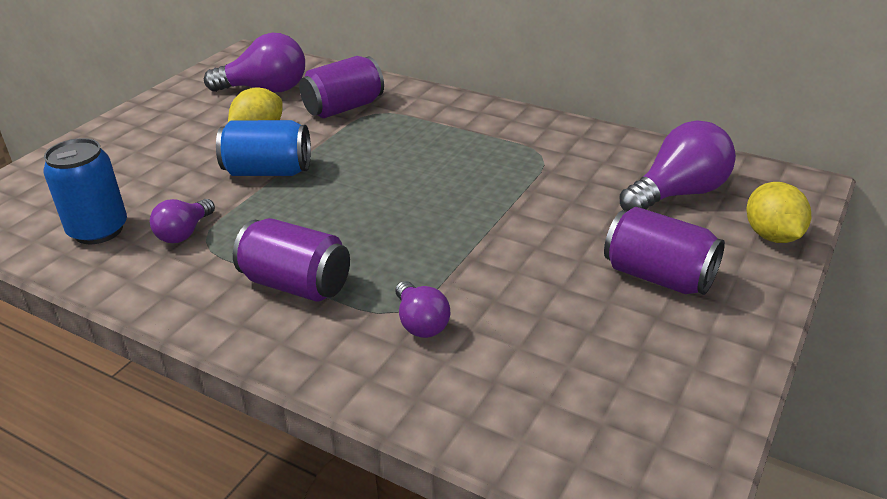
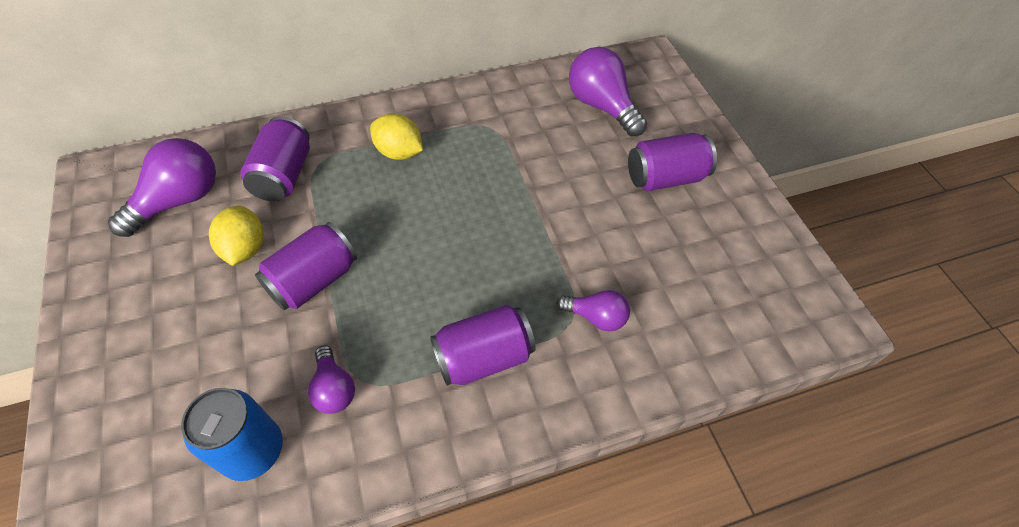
camera: 50 degrees left, 20 degrees up
blue can [216,120,311,176] -> purple can [255,222,357,310]
purple light bulb [620,120,736,211] -> purple light bulb turned 45 degrees counterclockwise [569,47,647,136]
yellow lemon [747,182,811,243] -> yellow lemon moved to [370,113,423,160]

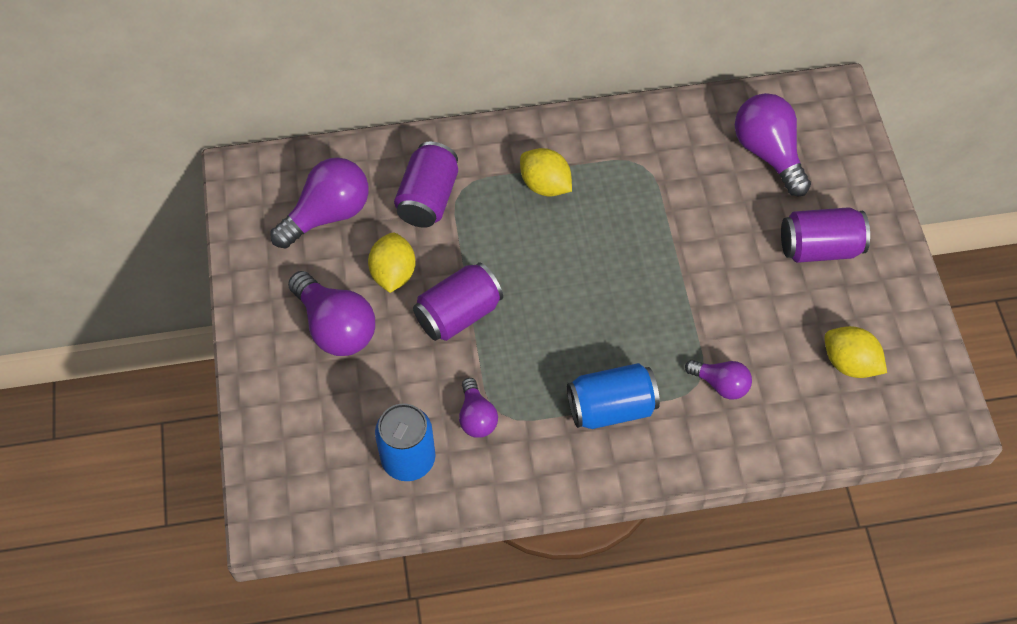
camera: 10 degrees right, 5 degrees up
purple can [430,304,536,386] -> blue can [567,363,660,429]
none -> purple light bulb [288,271,375,356]
none -> yellow lemon [824,326,887,378]

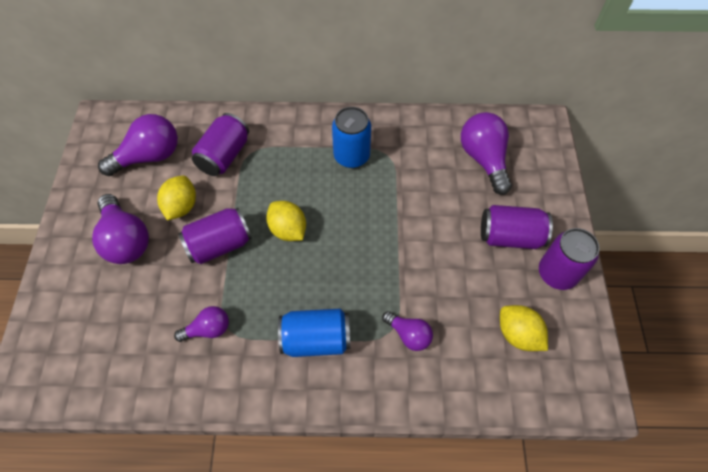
camera: 10 degrees right, 0 degrees up
blue can [375,403,435,481] -> blue can moved to [332,107,371,168]
purple light bulb [459,378,498,438] -> purple light bulb turned 105 degrees counterclockwise [174,306,229,342]
yellow lemon [520,148,572,197] -> yellow lemon moved to [266,201,306,241]
none -> purple can [539,228,600,290]

